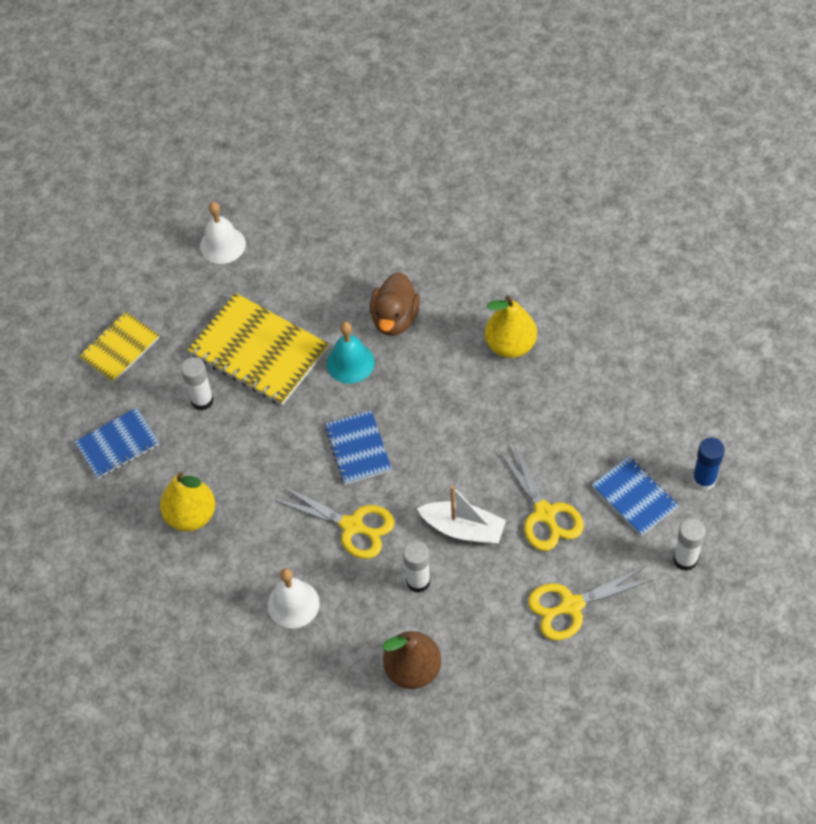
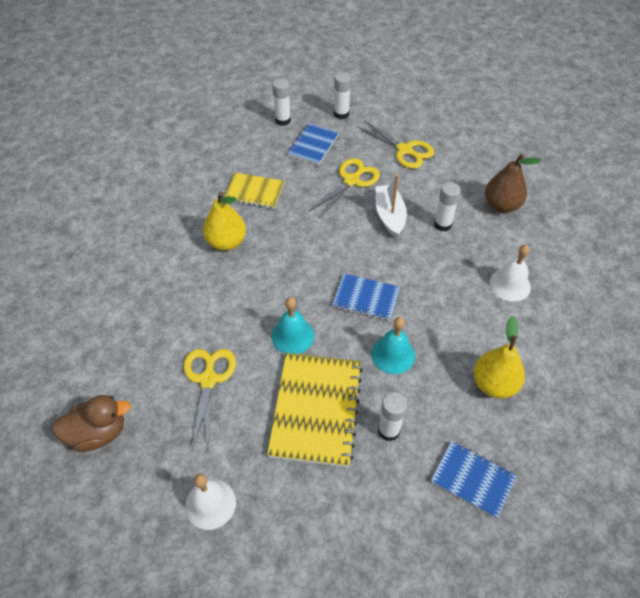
camera: 120 degrees left, 5 degrees down
yellow notebook [78,311,160,383] -> yellow notebook moved to [224,173,284,209]
yellow scissors [274,485,395,559] -> yellow scissors moved to [184,349,236,449]
blue notebook [325,410,392,484] -> blue notebook turned 60 degrees clockwise [332,273,400,321]
brown duck [370,272,420,336] -> brown duck moved to [52,395,131,452]
blue glue stick [692,438,725,491] -> white glue stick [272,78,291,126]
none -> turquoise bell [371,317,415,374]

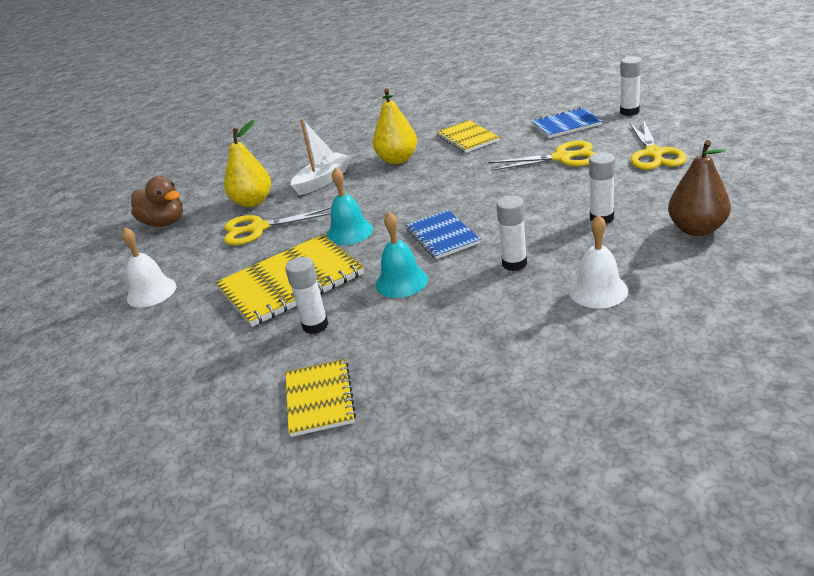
camera: 55 degrees right, 20 degrees down
yellow scissors [184,349,236,449] -> yellow scissors turned 150 degrees counterclockwise [224,207,331,245]
white glue stick [272,78,291,126] -> white glue stick moved to [496,196,527,271]
white boat [376,174,407,238] -> white boat moved to [291,118,351,195]
blue notebook [431,441,516,519] -> yellow notebook [286,359,356,437]
yellow pear [473,316,525,398] -> yellow pear moved to [224,120,271,207]

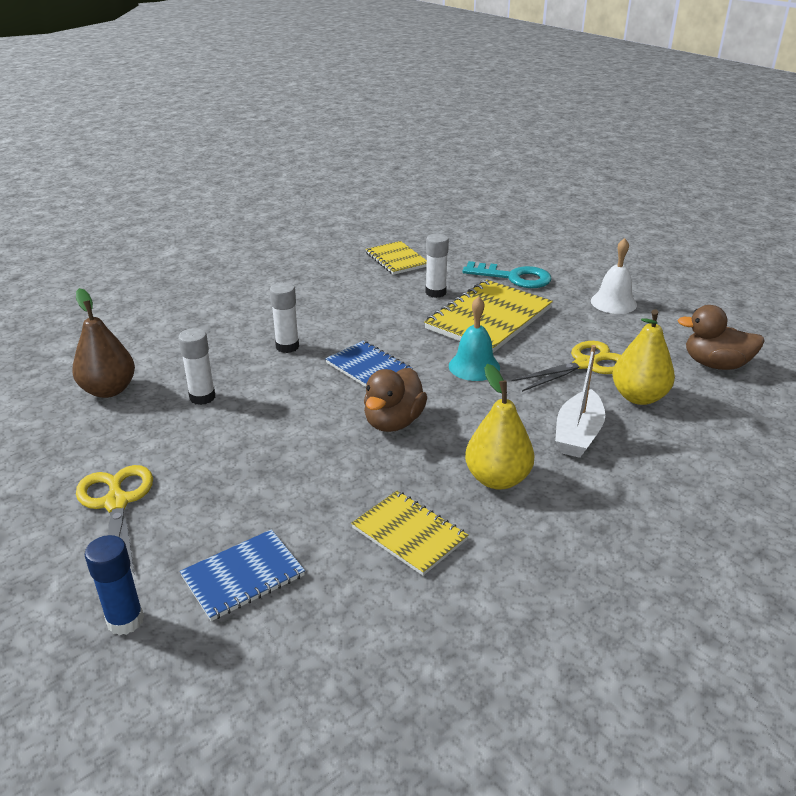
camera: 155 degrees right, 0 degrees up
turquoise bell [375,212,428,298] -> none
yellow scissors [489,141,595,171] -> none
white bell [569,215,628,308] -> none
white glue stick [620,56,642,116] -> blue glue stick [85,535,144,635]
none -> brown duck [364,368,427,432]
none -> turquoise key [462,261,552,288]

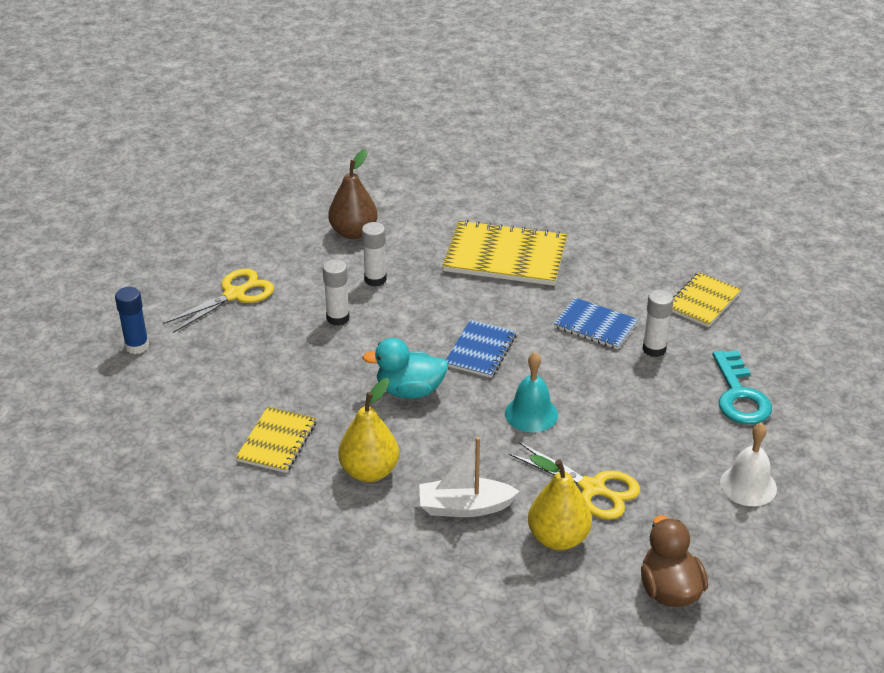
camera: 65 degrees right, 5 degrees up
blue notebook [180,529,305,621] -> blue notebook moved to [554,298,638,350]
white glue stick [270,282,299,353] -> white glue stick moved to [323,259,350,326]
brown duck [364,368,427,432] -> turquoise duck [362,338,448,399]
yellow notebook [424,280,553,353] -> yellow notebook moved to [442,220,567,286]

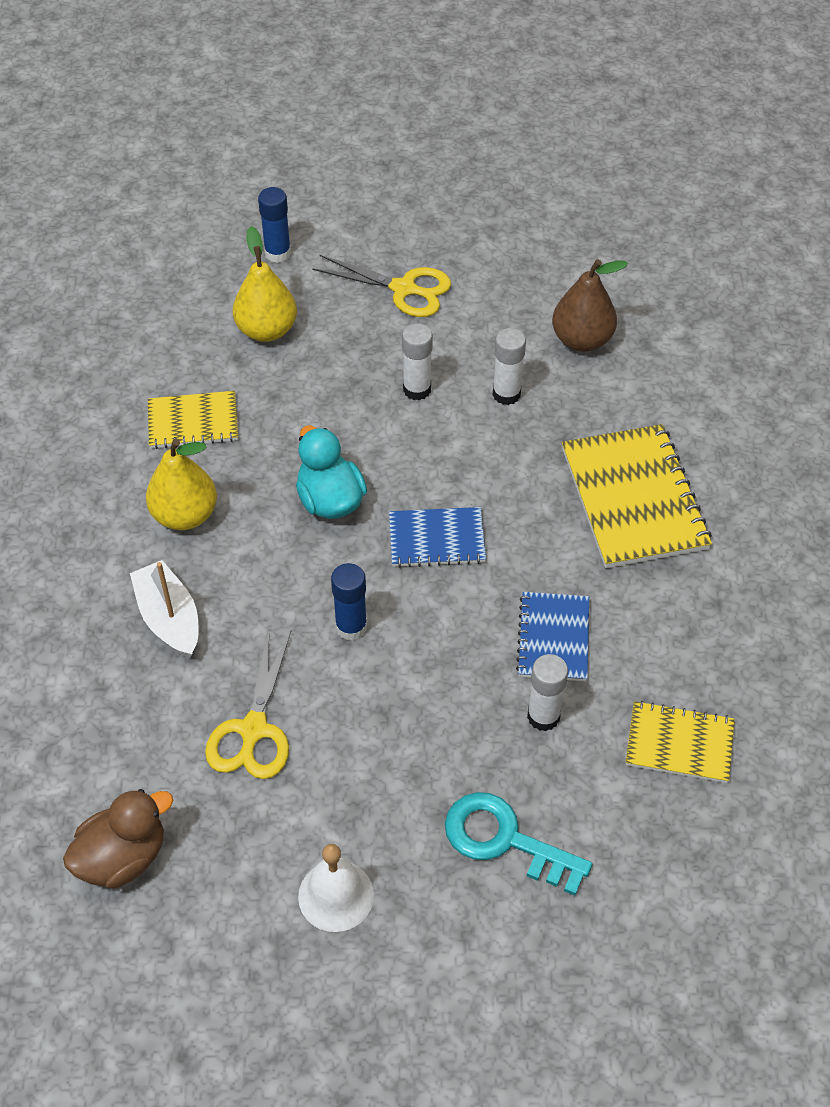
camera: 65 degrees right, 15 degrees up
turquoise bell [505,352,558,432] -> blue glue stick [331,563,367,641]
yellow pear [528,454,592,550] -> yellow pear moved to [233,226,297,342]
turquoise key [712,350,772,424] -> turquoise key turned 60 degrees clockwise [445,792,592,896]

